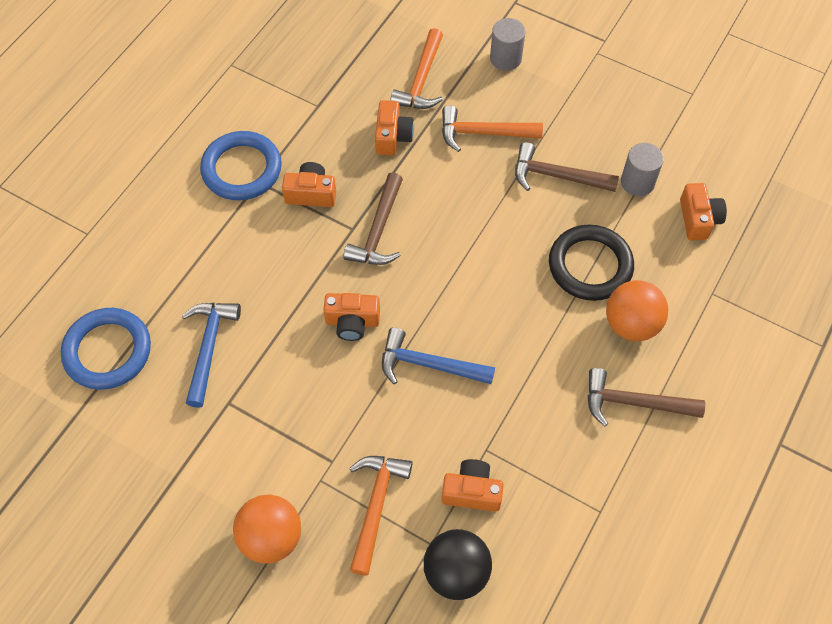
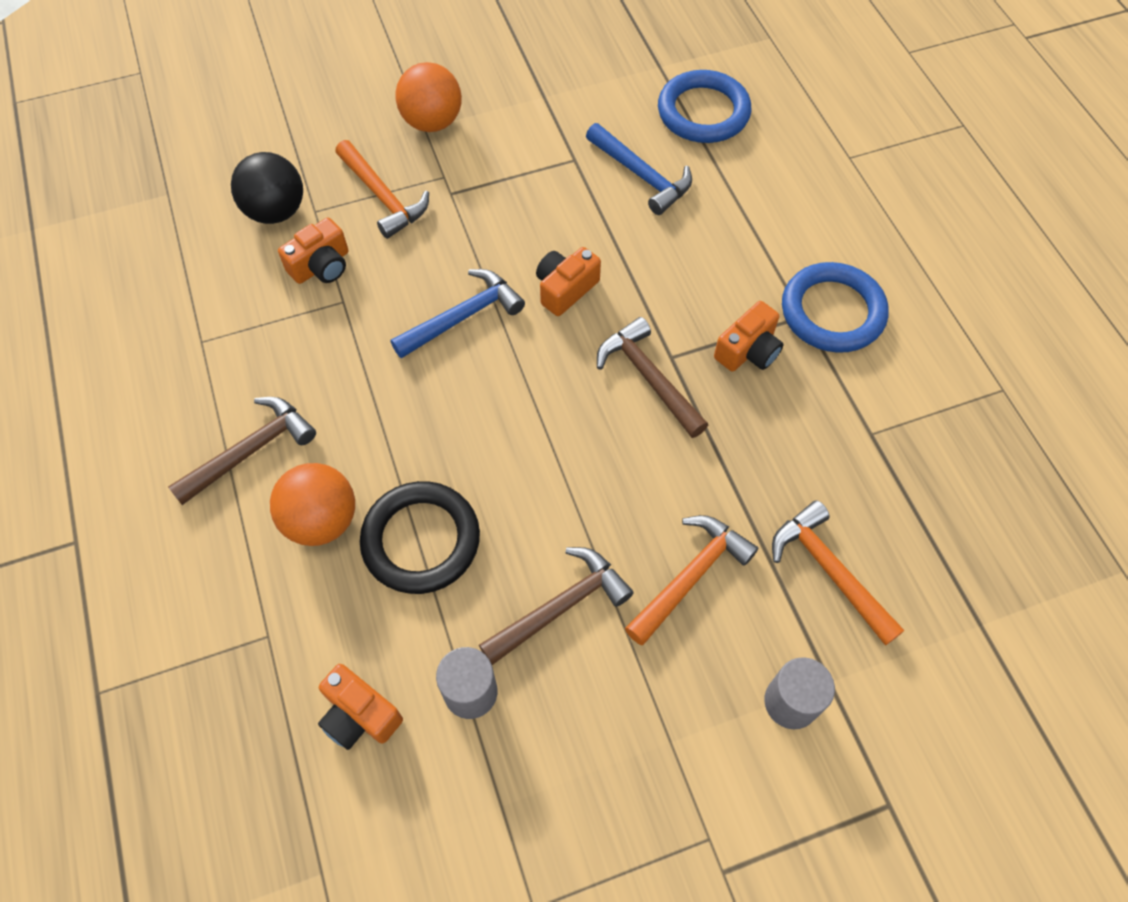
camera: 130 degrees right, 0 degrees up
orange camera [375,100,414,156] -> none

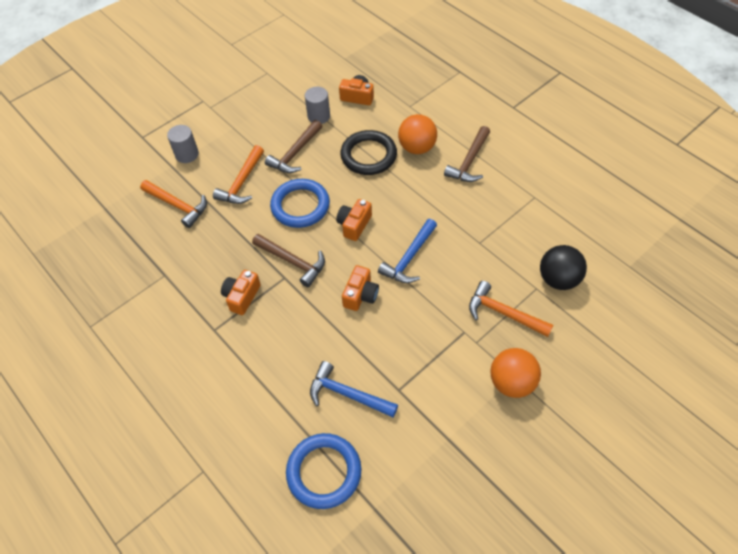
camera: 160 degrees right, 5 degrees down
orange camera [278,217,348,284] -> orange camera moved to [336,199,372,241]
blue ring [782,262,889,353] -> blue ring moved to [270,179,330,228]

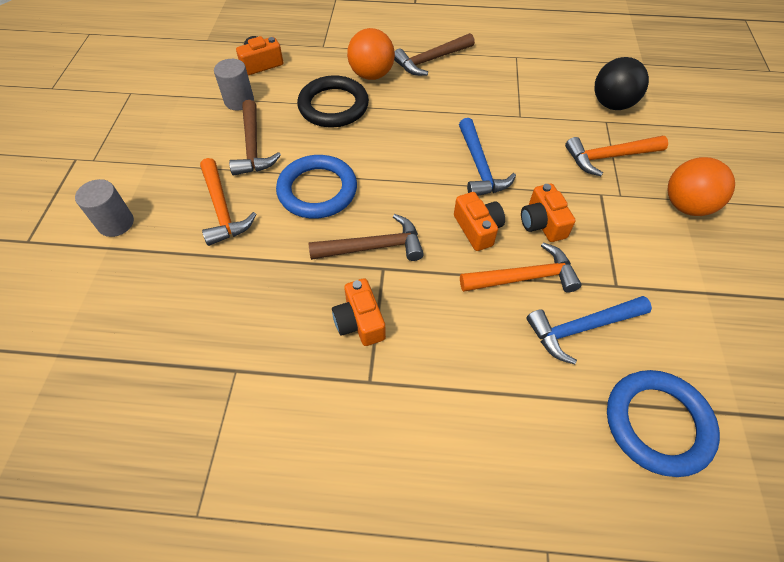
camera: 45 degrees left, 0 degrees up
orange hammer [140,180,207,228] -> orange hammer moved to [460,242,581,293]
orange camera [336,199,372,241] -> orange camera moved to [521,183,576,242]
brown hammer [444,126,490,182] -> brown hammer turned 75 degrees clockwise [394,33,475,76]

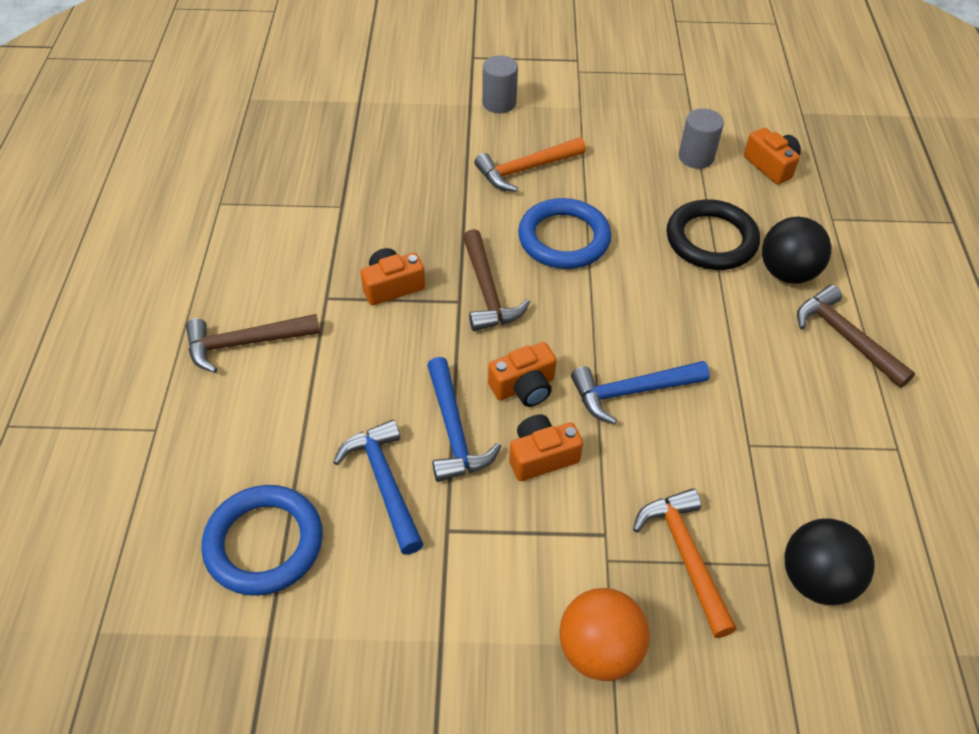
camera: 85 degrees right, 5 degrees down
brown hammer [229,100,281,176] -> brown hammer moved to [186,314,320,373]
orange ball [347,28,395,80] -> black ball [762,217,831,284]
orange hammer [460,242,581,293] -> blue hammer [427,357,501,482]

